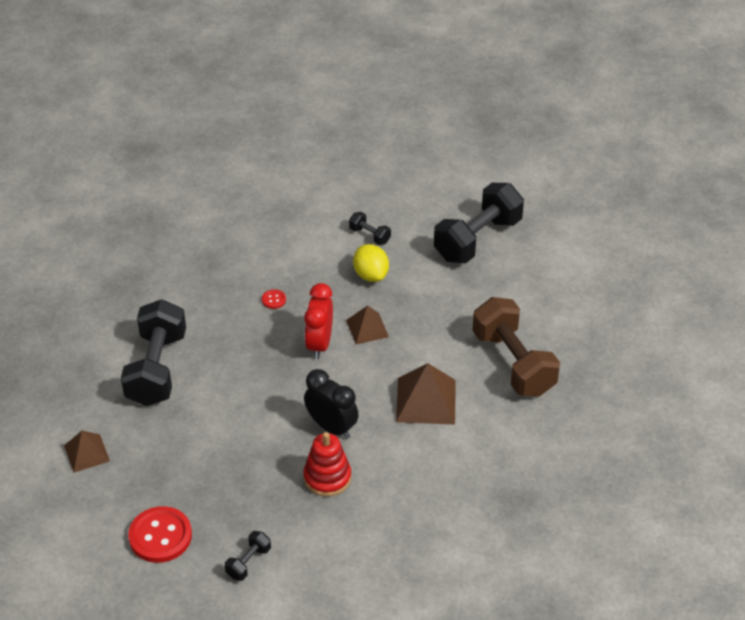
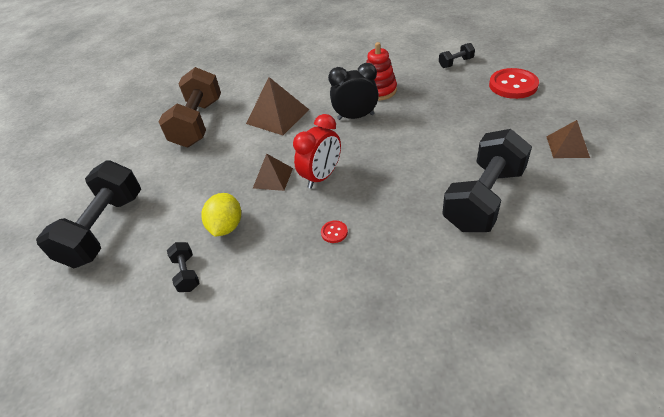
camera: 145 degrees left, 0 degrees up
black clock [304,369,358,439] -> black clock turned 105 degrees clockwise [328,63,379,120]
black dumbbell [434,183,524,263] -> black dumbbell turned 60 degrees counterclockwise [36,160,141,268]

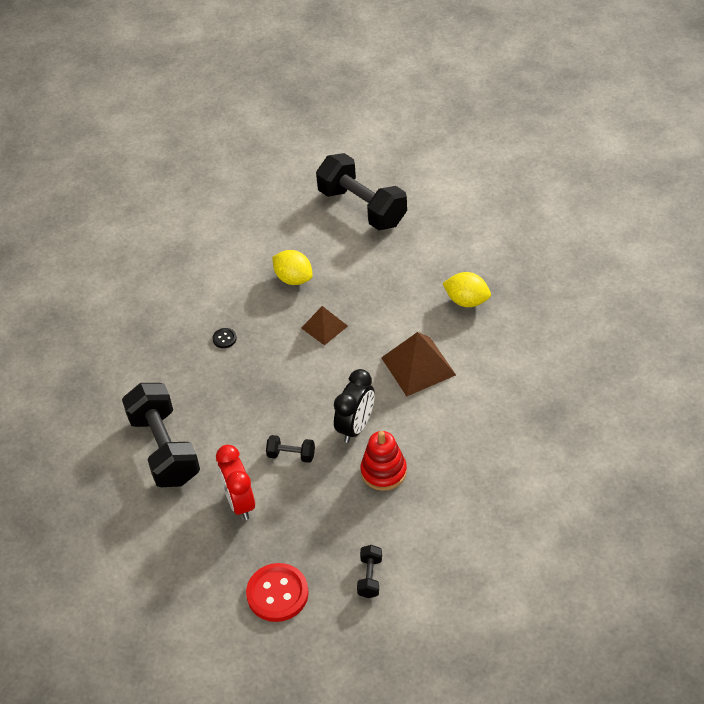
camera: 120 degrees right, 5 degrees up
brown dumbbell [158,67,221,147] -> yellow lemon [443,272,491,307]
black dumbbell [167,242,200,292] -> black dumbbell moved to [266,435,315,463]
red clock [293,114,341,189] -> red clock moved to [216,445,255,520]
red button [321,221,348,243] -> black button [212,328,237,348]
brown pyramid [547,120,590,158] -> none

